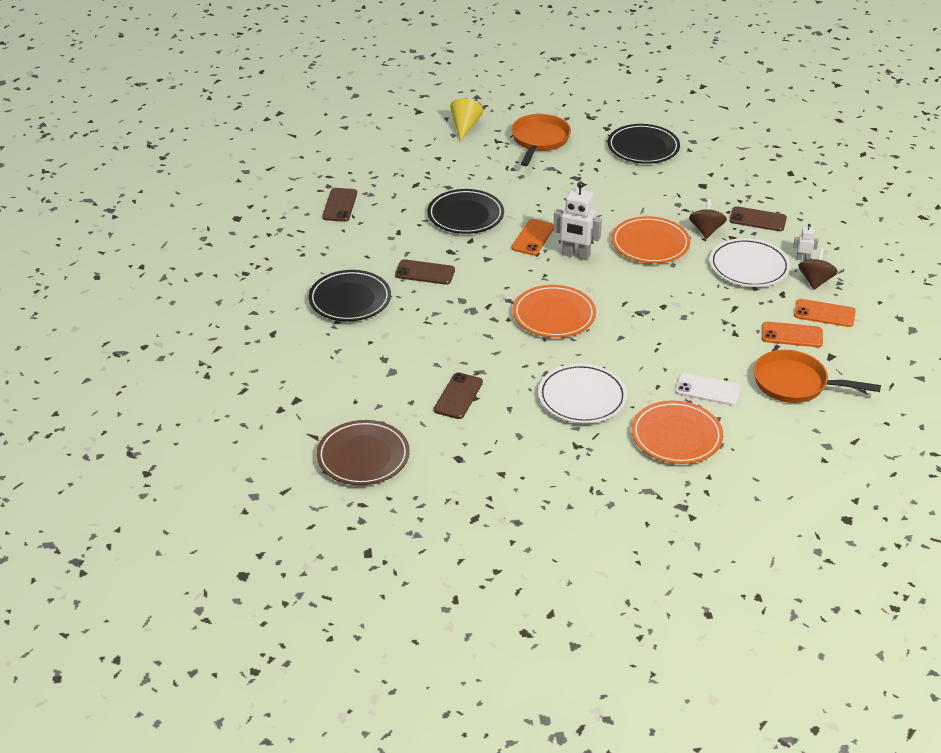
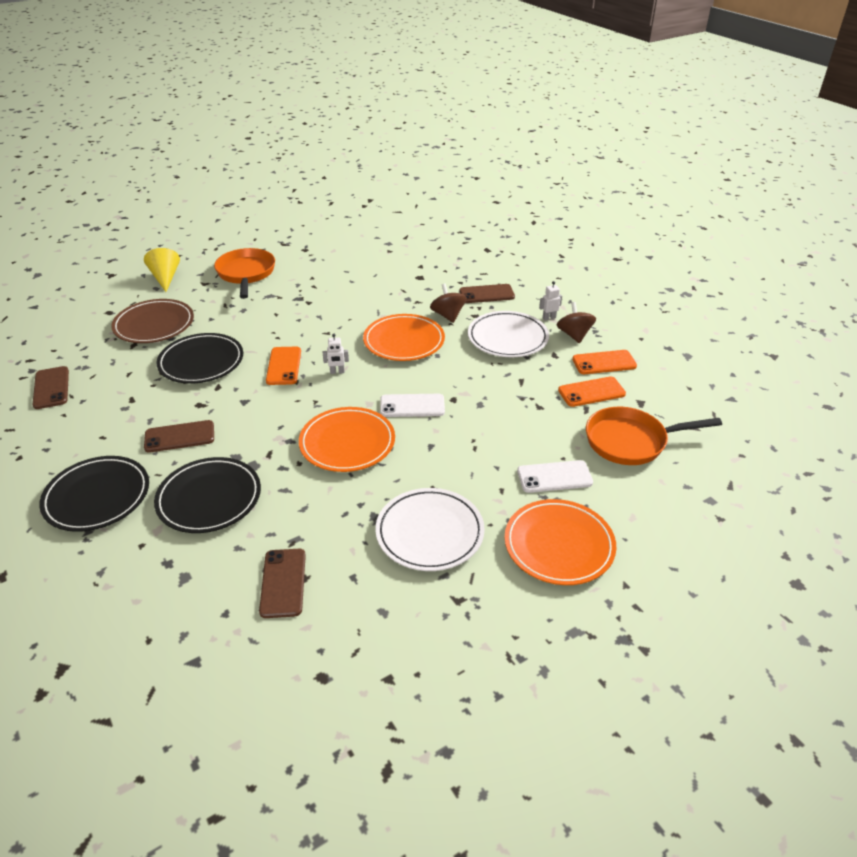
camera: 25 degrees left, 0 degrees up
brown plate [317,420,410,485] -> brown plate moved to [111,299,194,343]
white robot [553,181,602,260] -> white robot [323,334,349,374], size x0.49
black plate [608,124,680,164] -> black plate moved to [154,457,261,533]
none -> white phone [380,394,445,417]

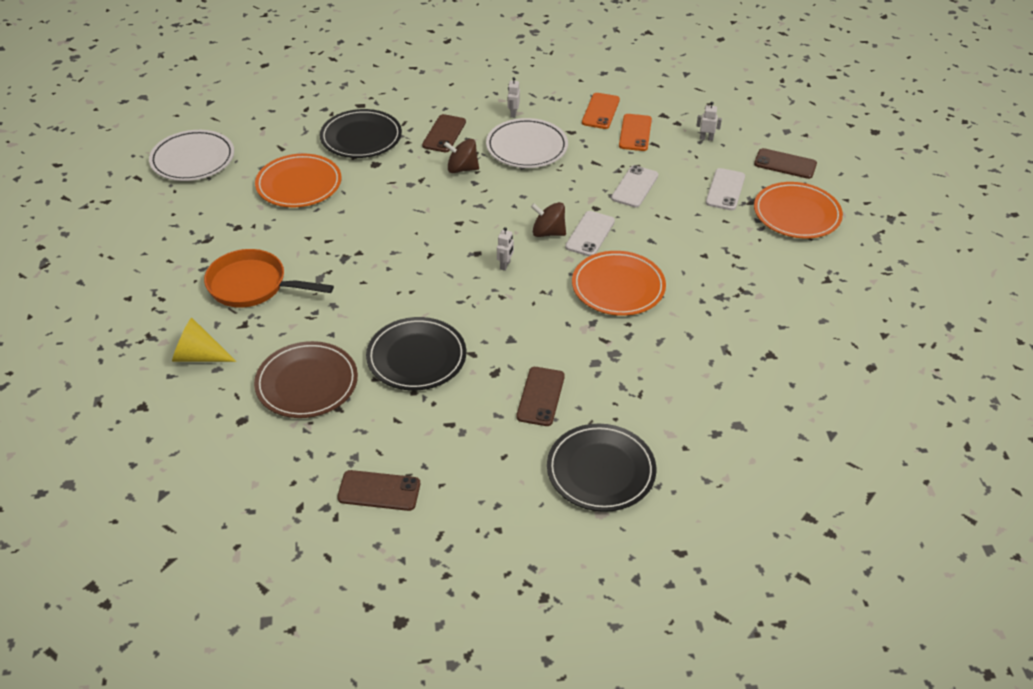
camera: 65 degrees left, 5 degrees up
black plate [154,457,261,533] -> black plate moved to [320,109,402,158]
brown phone [259,549,306,618] -> brown phone moved to [754,148,817,179]
orange phone [266,347,301,385] -> none
orange plate [363,314,445,361] -> orange plate moved to [255,153,341,208]
white plate [375,488,485,571] -> white plate moved to [149,130,234,181]
brown spinning top [557,302,596,343] -> brown spinning top moved to [531,202,566,237]
orange pan [586,407,722,465] -> white robot [696,102,722,141]
none -> white phone [611,165,658,208]

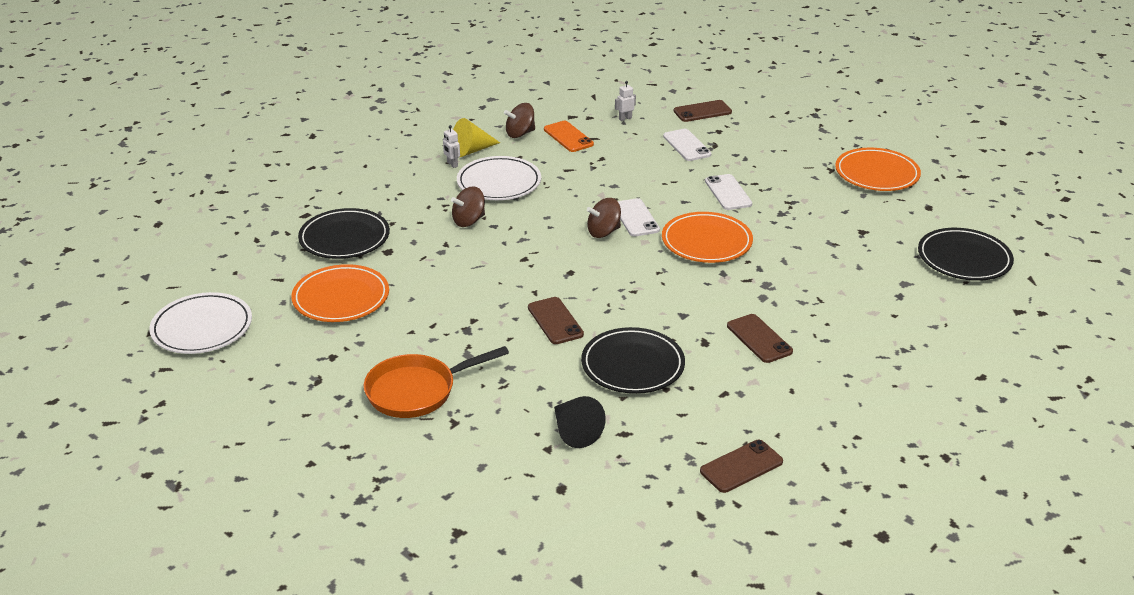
camera: 40 degrees left, 10 degrees down
yellow cone [172,318,236,362] -> yellow cone moved to [453,118,500,157]
brown plate [254,341,358,418] -> black cone [554,396,606,448]
brown phone [422,114,466,152] -> brown phone moved to [528,297,584,344]
white robot [497,227,514,271] -> none
black plate [547,424,656,512] -> black plate moved to [918,228,1014,281]
orange phone [582,93,620,129] -> brown spinning top [504,103,535,138]
white phone [611,165,658,208] -> white phone moved to [705,174,752,210]
orange plate [754,182,843,239] -> orange plate moved to [835,148,921,191]

